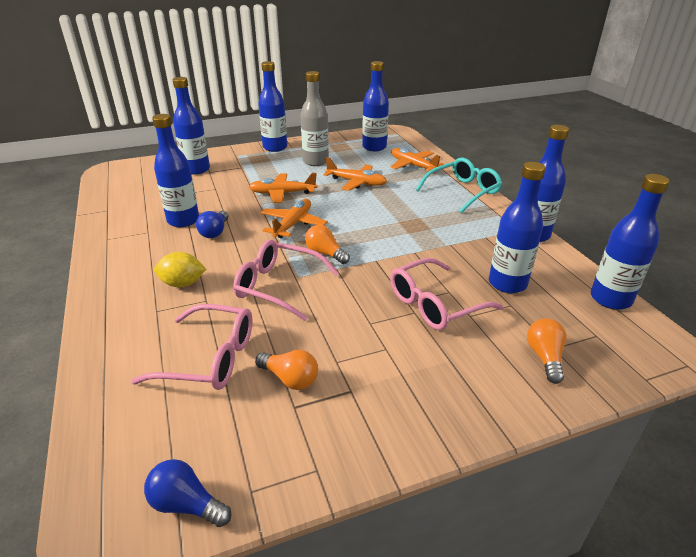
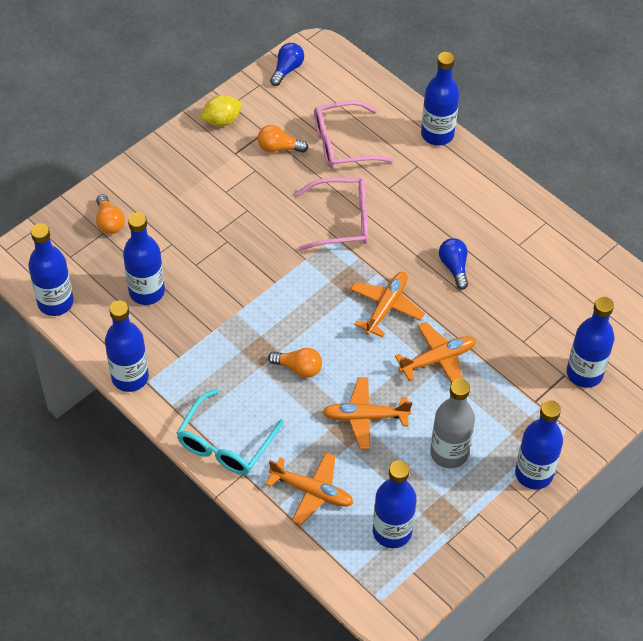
camera: 155 degrees right, 20 degrees up
blue light bulb [144,459,231,527] -> blue light bulb turned 60 degrees counterclockwise [270,43,304,86]
blue bottle [152,114,199,227] -> blue bottle moved to [421,52,459,145]
yellow lemon [154,252,206,287] -> yellow lemon moved to [200,95,242,126]
orange plane [261,199,327,238] -> orange plane turned 150 degrees counterclockwise [350,272,425,338]
orange light bulb [305,225,350,264] -> orange light bulb moved to [268,348,322,378]
pink glasses [390,258,503,330] -> none

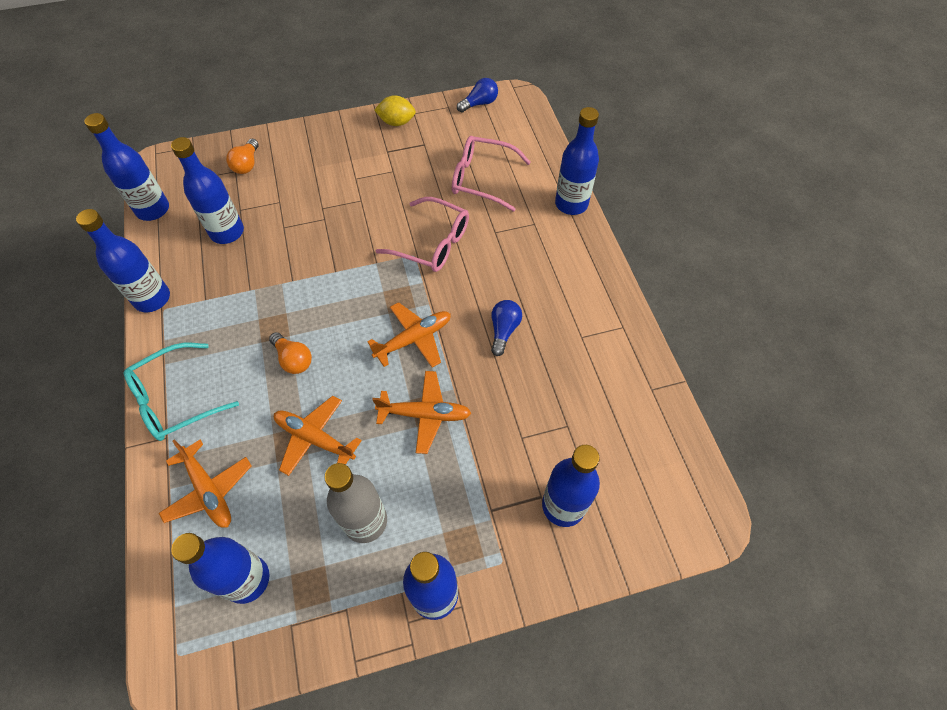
camera: 30 degrees right, 5 degrees up
orange light bulb [257,125,308,153] -> none

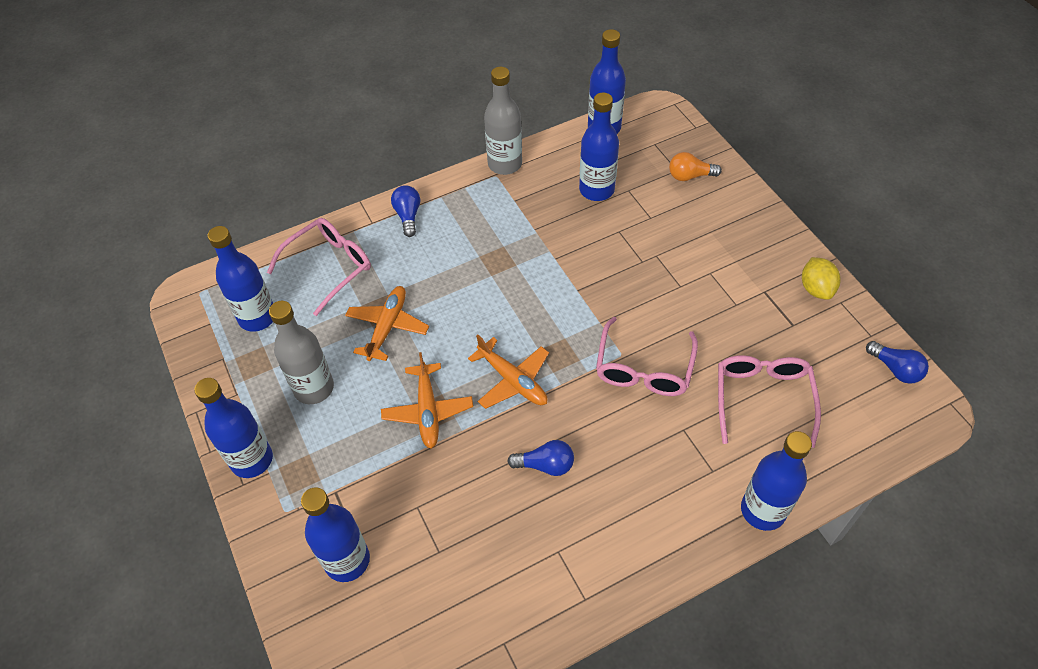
camera: 80 degrees right, 5 degrees down
blue bottle [76,209,170,312] -> grey bottle [484,67,522,175]
turquoise glasses [124,343,239,441] -> blue light bulb [391,185,420,237]
orange plane [159,440,252,528] -> pink glasses [267,218,371,316]
orange light bulb [269,332,312,374] -> none

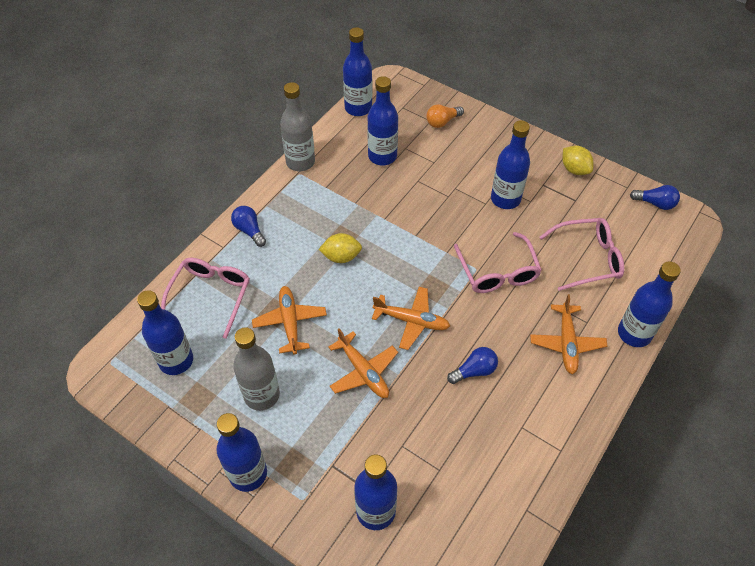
camera: 30 degrees left, 0 degrees up
pink glasses [718,355,821,448] -> pink glasses turned 105 degrees clockwise [539,218,624,291]
none -> yellow lemon [319,233,362,263]
none -> blue bottle [491,120,530,209]
none -> orange plane [530,294,607,374]

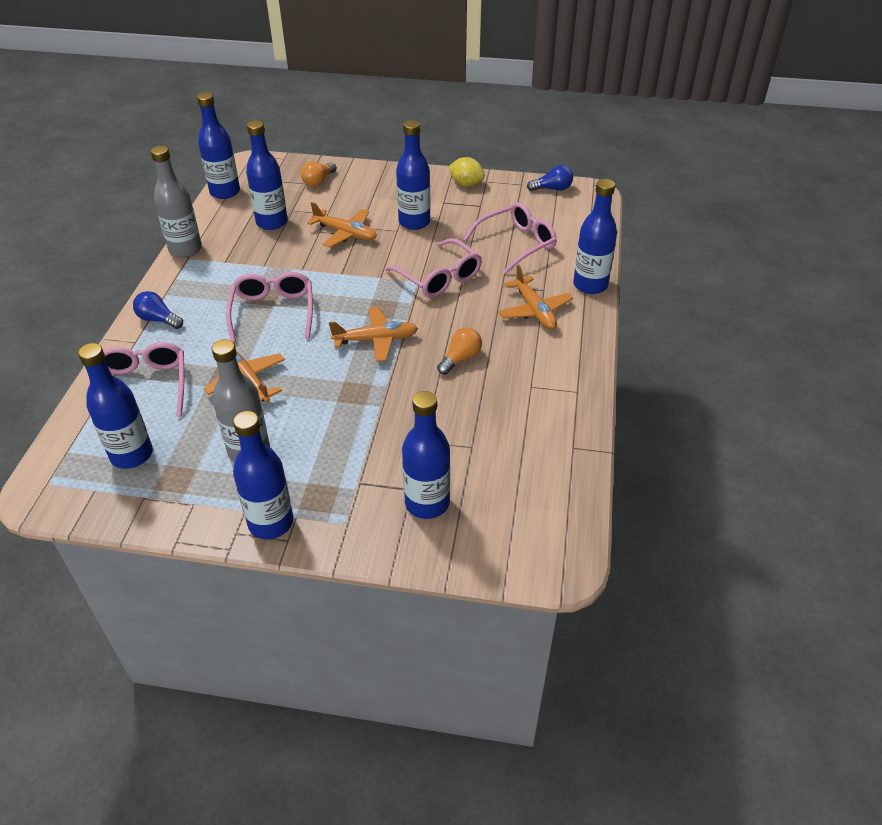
camera: 25 degrees left, 10 degrees down
yellow lemon [319,233,362,263] -> pink glasses [226,272,313,343]
orange plane [329,328,398,398] -> orange plane moved to [307,202,377,248]
blue light bulb [447,347,498,384] -> orange light bulb [437,327,482,375]

